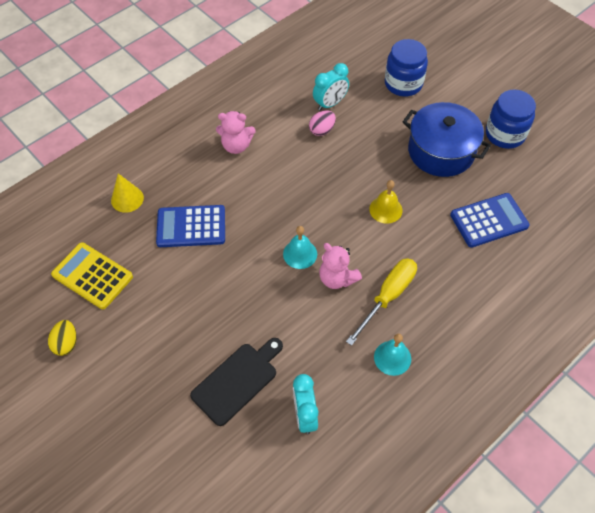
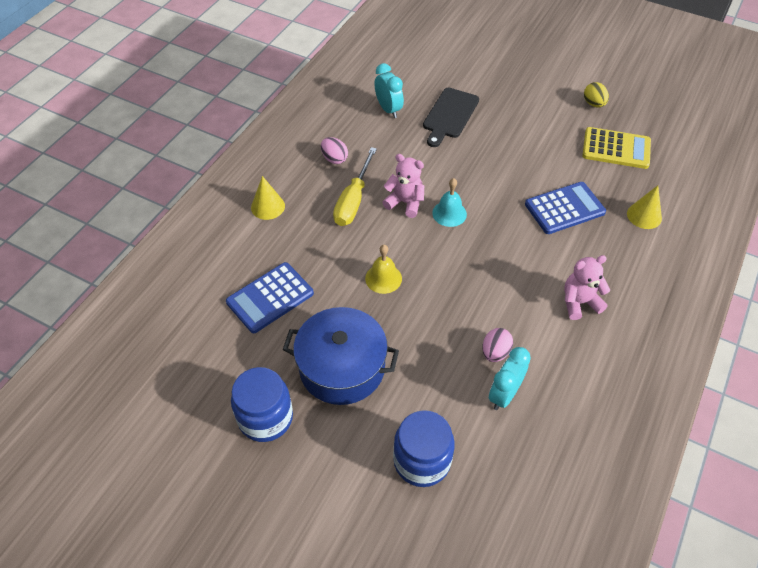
camera: 160 degrees right, 5 degrees down
turquoise bell [374,334,411,376] -> pink egg [321,137,348,164]
none -> yellow cone [251,176,285,220]

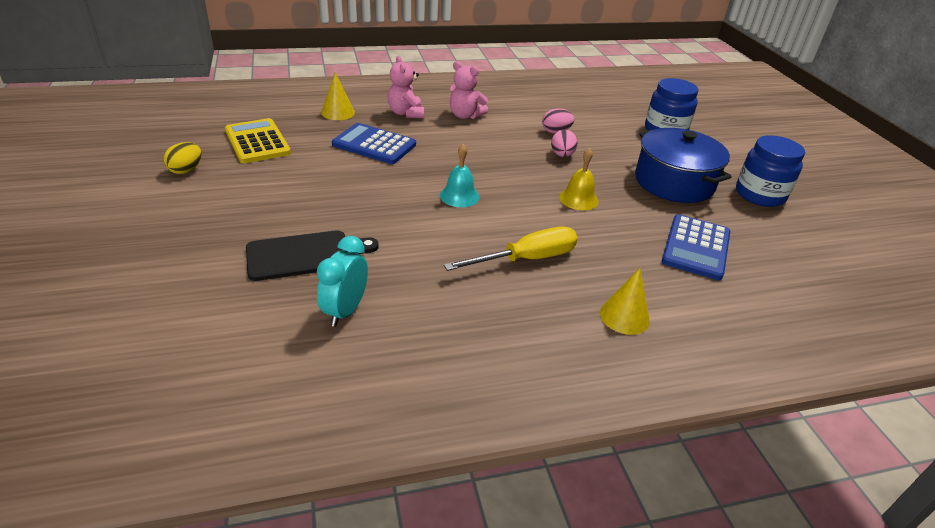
camera: 135 degrees left, 15 degrees down
blue calculator [226,262,314,333] -> blue calculator turned 105 degrees clockwise [662,214,731,280]
pink egg [321,137,348,164] -> pink egg moved to [551,129,578,157]
pink teddy bear [382,154,424,218] -> pink teddy bear moved to [388,56,424,118]
turquoise clock [489,347,531,410] -> none

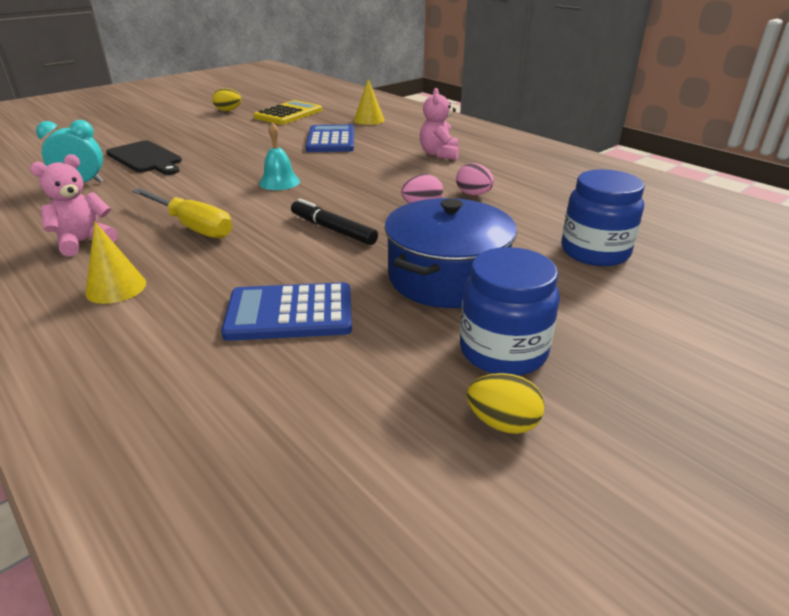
camera: 65 degrees right, 5 degrees down
pink teddy bear [388,56,424,118] -> pink teddy bear moved to [30,154,117,257]
yellow bell [559,148,598,210] -> black marker [291,199,378,245]
none -> yellow egg [467,373,545,434]

